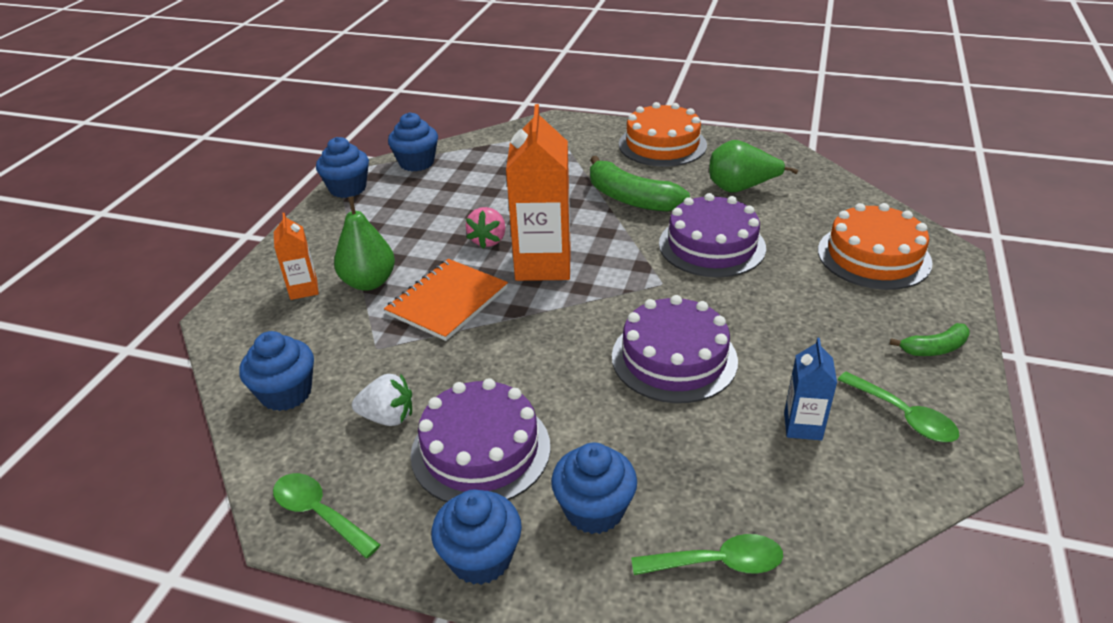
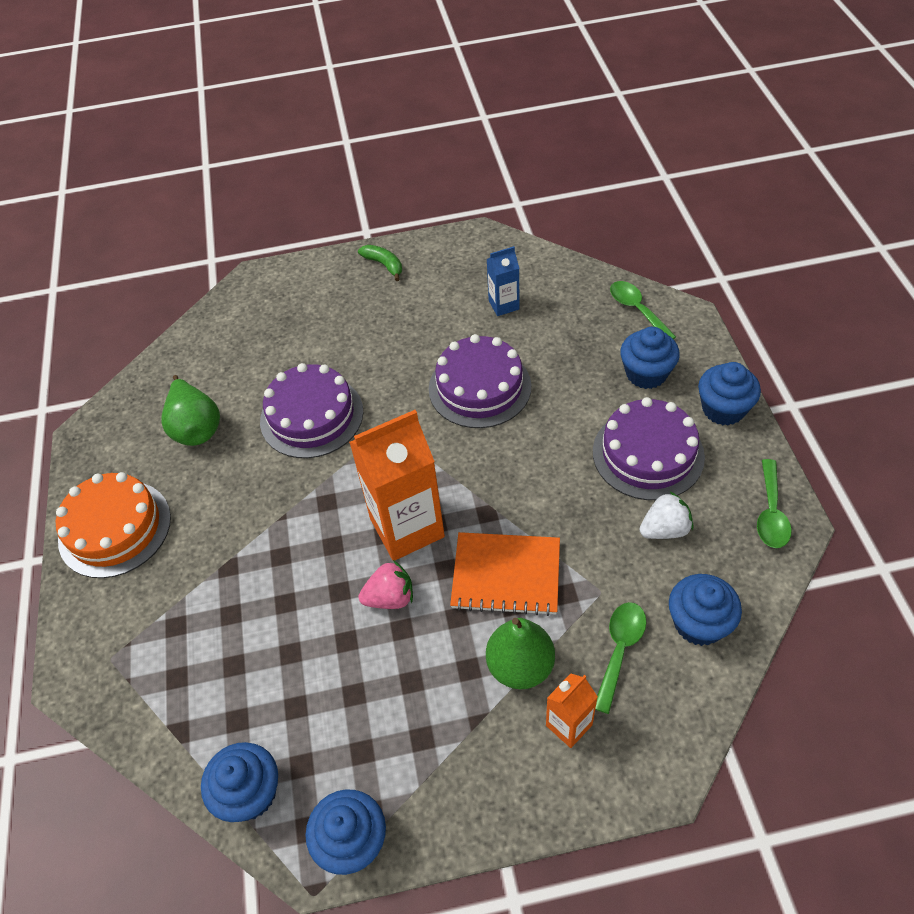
camera: 115 degrees left, 15 degrees up
white strawberry [352,373,412,426] -> white strawberry turned 90 degrees clockwise [639,492,693,539]
green banana [590,156,690,212] -> none
orange cake [818,203,933,290] -> none
green spoon [837,371,960,442] -> green spoon moved to [595,602,646,714]

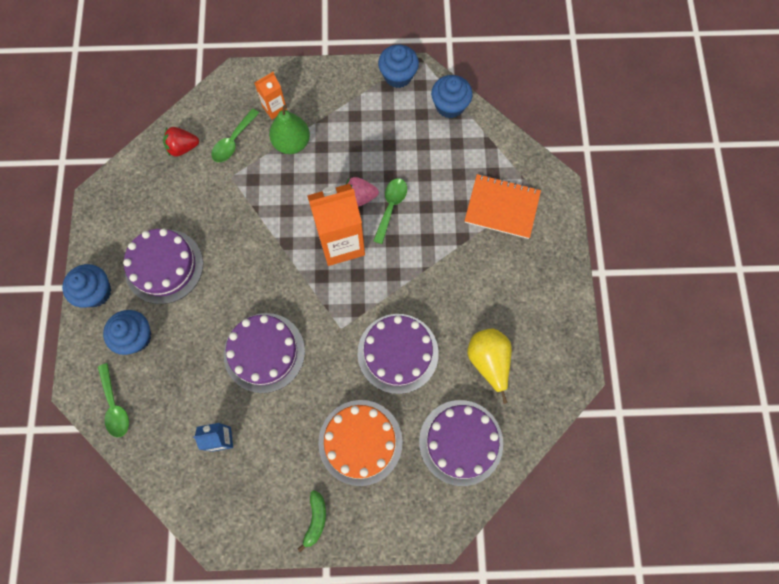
camera: 175 degrees left, 20 degrees up
orange cake [56,472,171,578] -> orange cake moved to [318,400,403,486]
green pear [161,375,220,446] -> yellow pear [467,329,512,404]
green banana [358,245,402,281] -> green banana turned 135 degrees counterclockwise [298,490,326,552]
orange notebook [450,532,560,616] -> orange notebook moved to [465,174,541,239]
white strawberry [639,492,693,539] -> none
blue cupcake [669,574,742,646] -> red strawberry [163,127,199,157]
green spoon [757,459,792,548] -> green spoon moved to [373,178,407,244]
none -> purple cake [419,400,503,486]

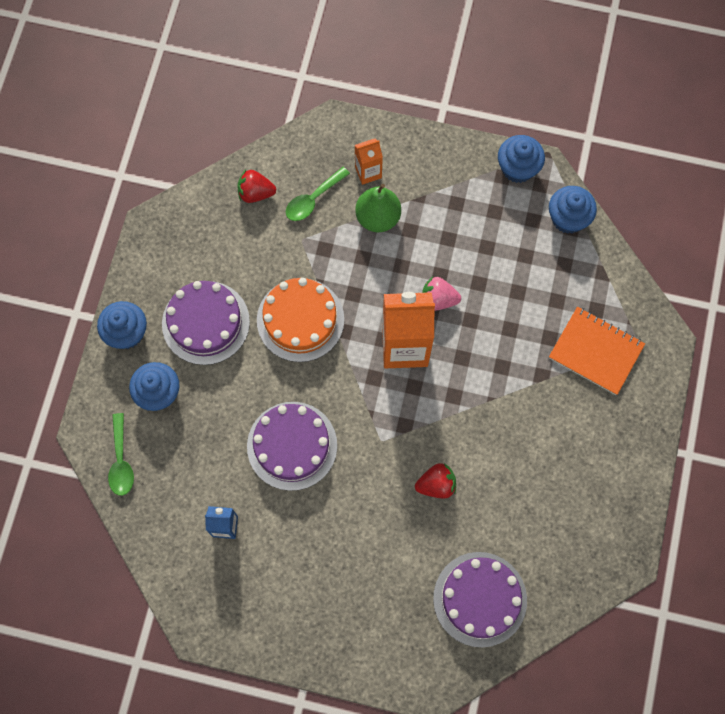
camera: 15 degrees right, 0 degrees up
green banana [298,490,326,552] -> none
orange cake [318,400,403,486] -> orange cake moved to [257,278,344,362]
purple cake [358,314,439,394] -> red strawberry [415,463,456,498]
green spoon [373,178,407,244] -> none
yellow pear [467,329,512,404] -> none

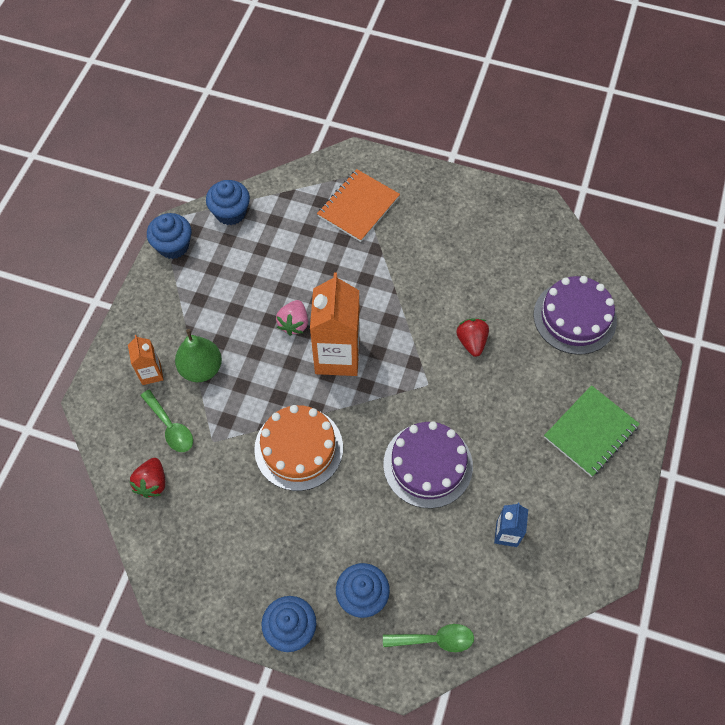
camera: 85 degrees left, 10 degrees down
purple cake [162,281,250,365] -> none
none -> green notebook [544,385,640,477]

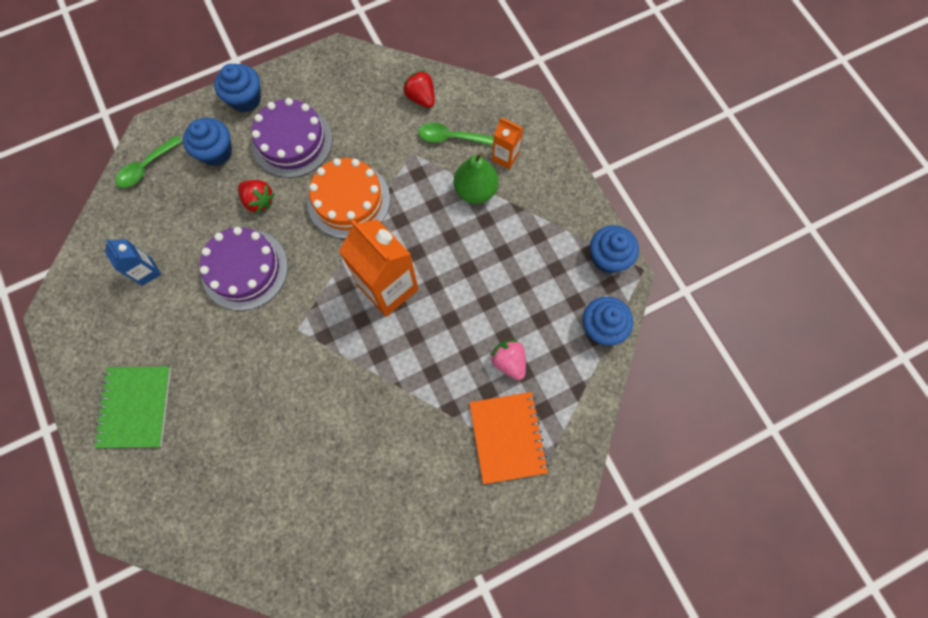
camera: 135 degrees right, 10 degrees up
pink strawberry [276,300,308,336] -> pink strawberry moved to [490,340,526,380]
red strawberry [456,318,489,357] -> red strawberry moved to [238,180,275,214]
purple cake [533,276,617,355] -> purple cake moved to [251,98,332,178]

